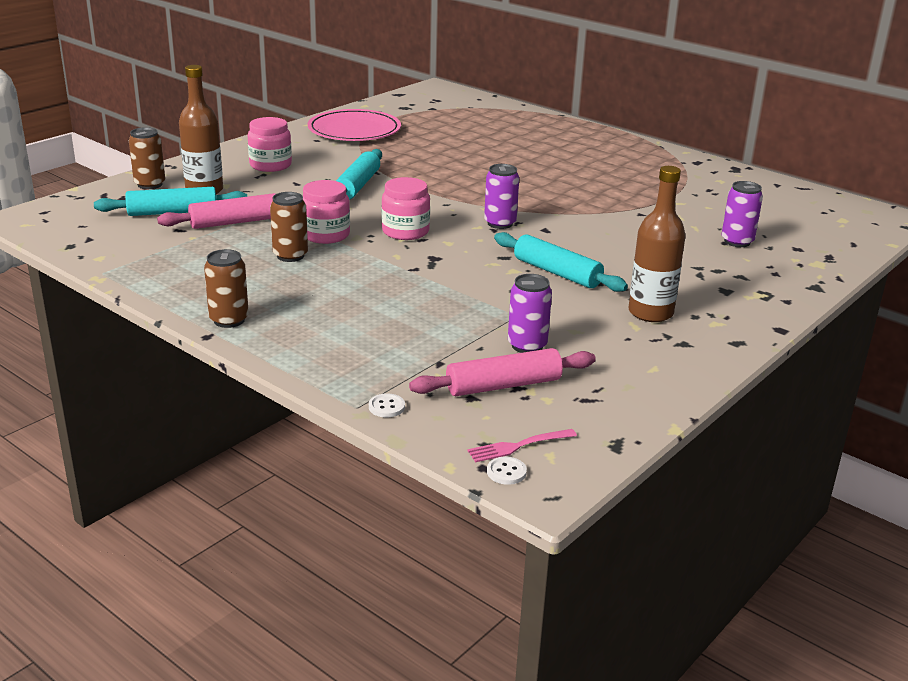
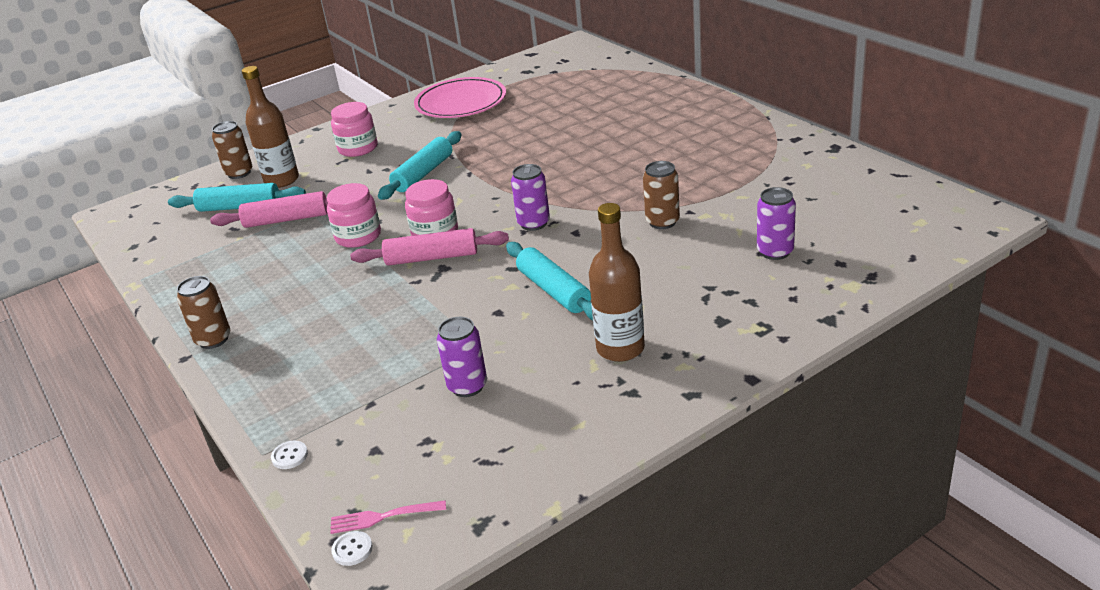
camera: 20 degrees right, 5 degrees up
brown can [270,192,308,262] -> brown can moved to [643,161,680,229]
pink rolling pin [409,348,596,396] -> pink rolling pin moved to [350,228,509,266]

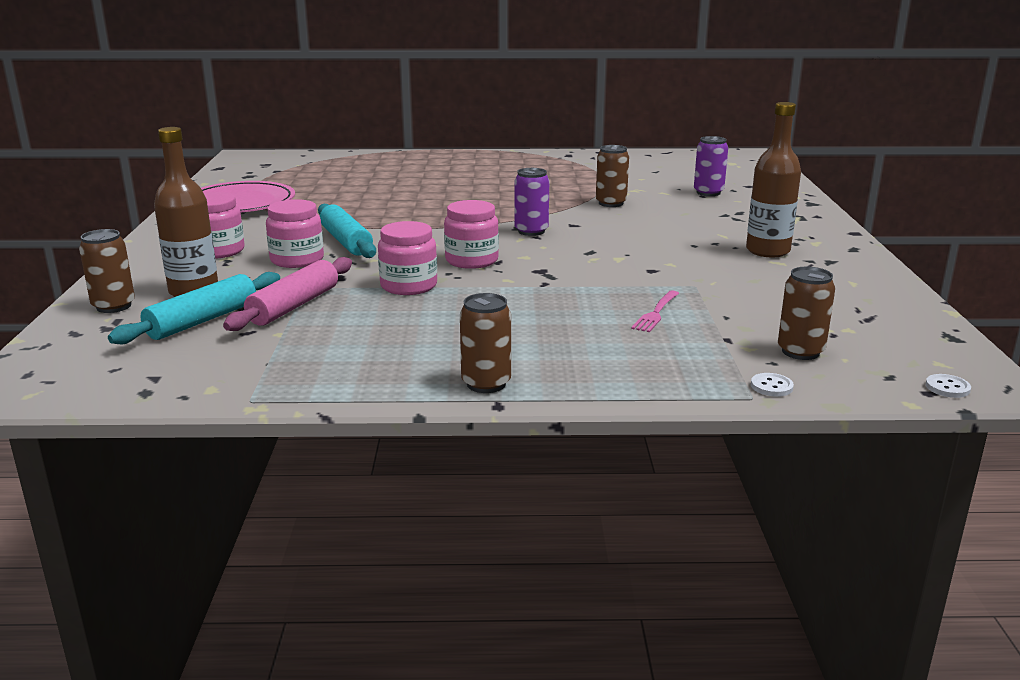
camera: 60 degrees left, 10 degrees down
pink fork [330,500,446,534] -> pink fork moved to [631,290,679,332]
pink rolling pin [350,228,509,266] -> none
purple can [437,317,487,397] -> none
turquoise rolling pin [506,242,593,320] -> none
none -> pink jar [266,199,324,268]
none -> brown can [778,267,835,360]

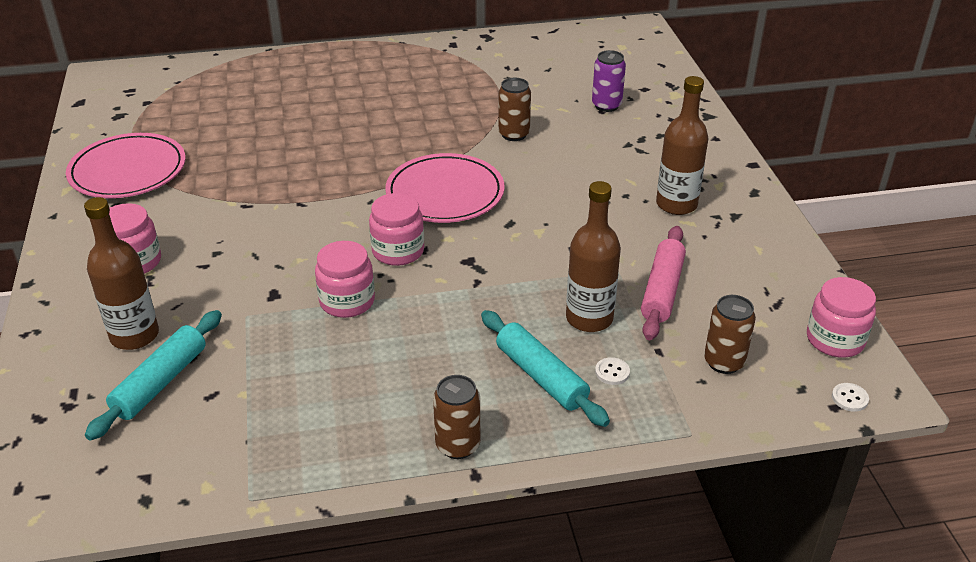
camera: 10 degrees left, 15 degrees up
brown can [79,229,135,313] -> none
pink rolling pin [223,257,352,331] -> pink rolling pin moved to [641,226,686,340]
pink jar [266,199,324,268] -> pink jar moved to [807,277,876,358]
turquoise rolling pin [318,204,376,258] -> turquoise rolling pin moved to [481,310,610,427]
purple can [514,168,549,236] -> pink plate [385,153,505,223]
pink fork [631,290,679,332] -> brown bottle [566,181,621,332]
white button [751,373,794,397] -> white button moved to [595,357,630,385]

